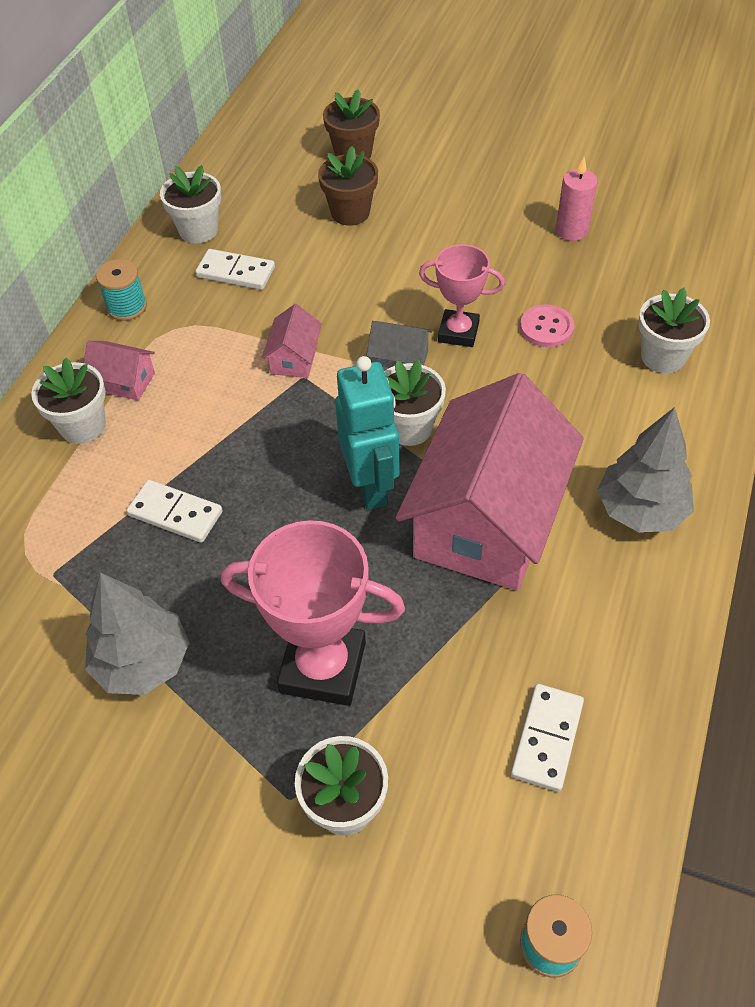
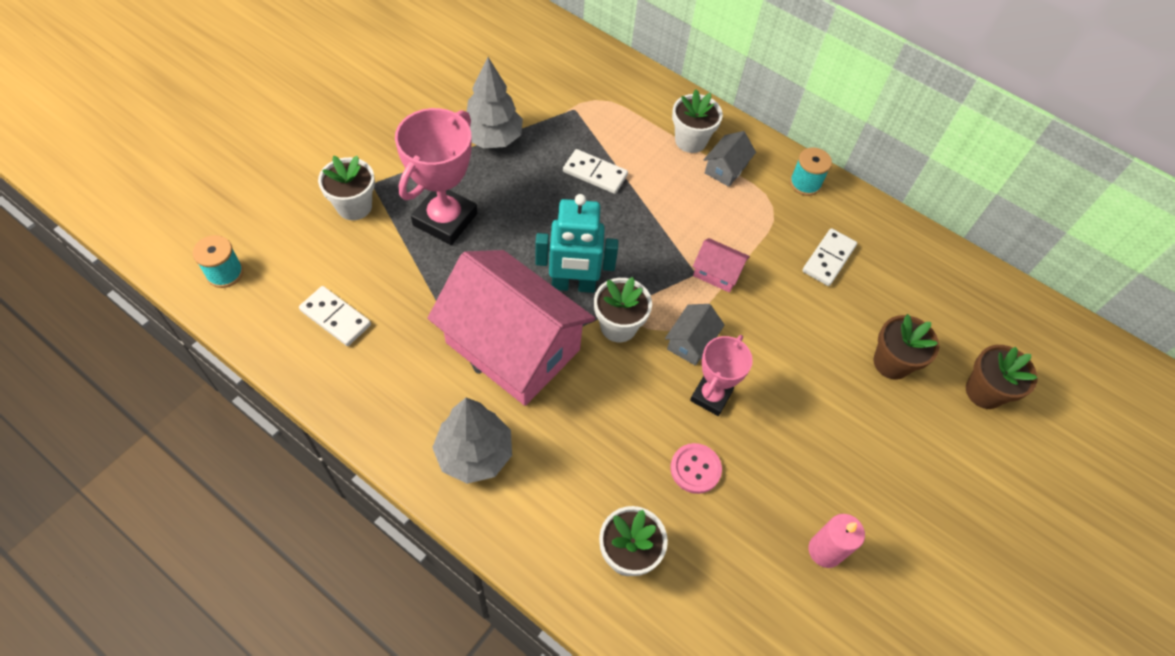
camera: 100 degrees right, 5 degrees up
pink house [84,341,155,401] -> grey house [704,131,756,187]
white domino [126,480,223,543] -> white domino turned 75 degrees clockwise [563,149,628,194]
white flower pot [160,165,221,243] -> none

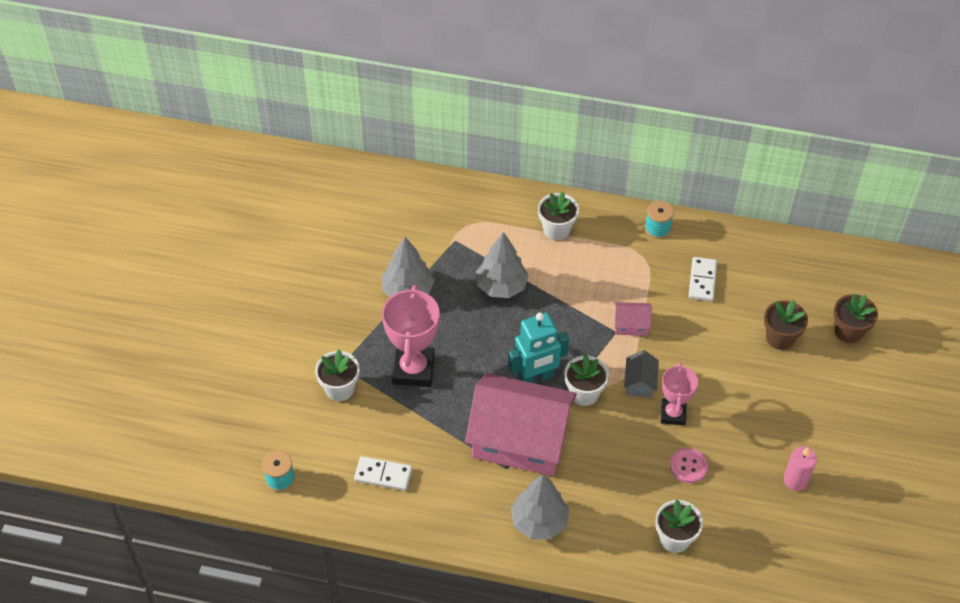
camera: 20 degrees left, 5 degrees down
white domino [563,149,628,194] -> grey tree [476,232,529,298]
grey house [704,131,756,187] -> none

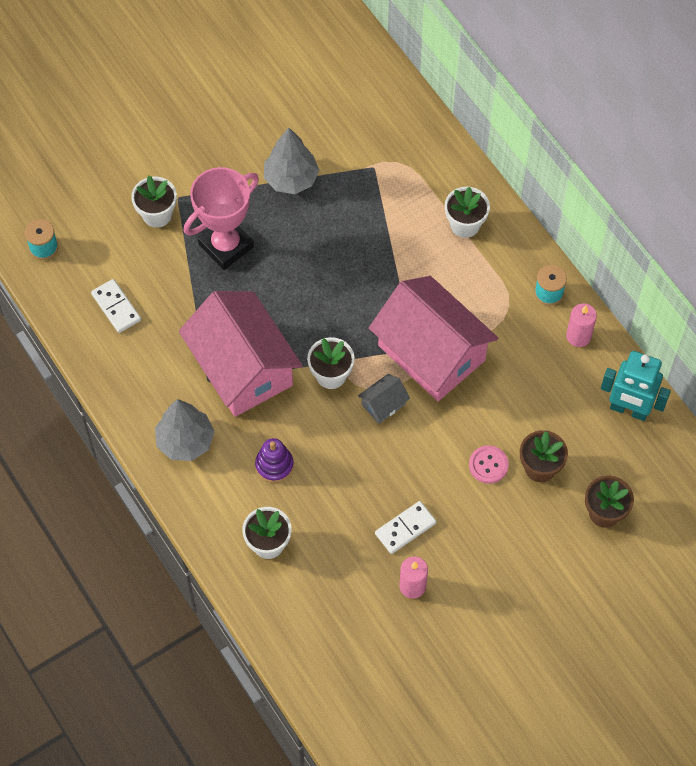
camera: 45 degrees right, 10 degrees up
grey tree [476,232,529,298] -> none
turquoise robot [508,313,569,383] -> turquoise robot moved to [601,351,671,421]
pink house [614,302,652,336] -> pink house [369,276,498,401], size x2.48
pink trophy [661,362,698,425] -> none
pink button [670,448,708,483] -> pink button moved to [469,445,509,484]
white domino [689,257,717,301] -> white domino moved to [375,501,436,554]
none -> purple stacking toy [255,438,294,483]
none -> pink candle [566,303,597,347]

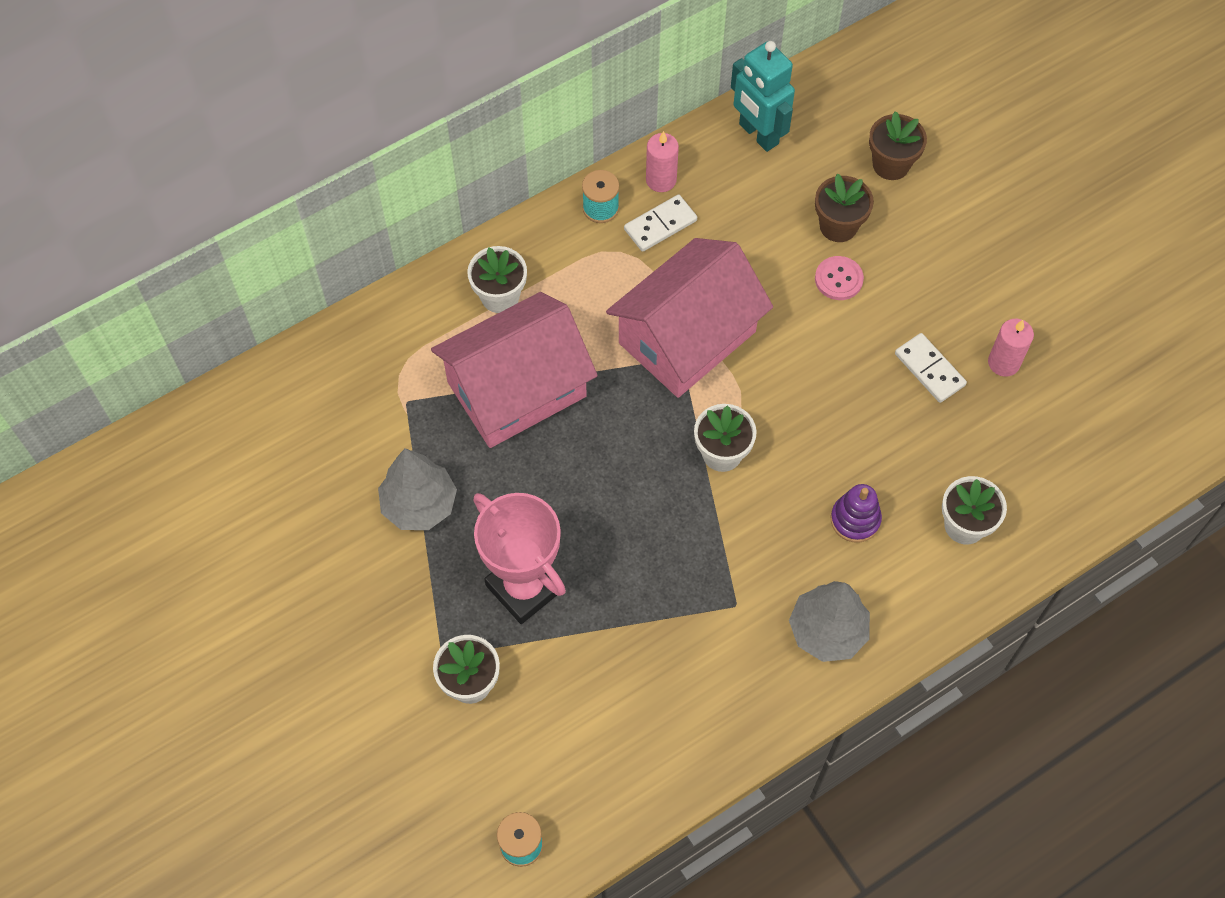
camera: 90 degrees left, 0 degrees up
white domino [91,279,141,333] -> white domino moved to [624,194,697,252]
pink house [179,291,302,417] -> pink house moved to [431,292,598,448]
grey house [358,374,410,424] -> none
turquoise robot [601,351,671,421] -> turquoise robot turned 120 degrees clockwise [731,41,795,152]

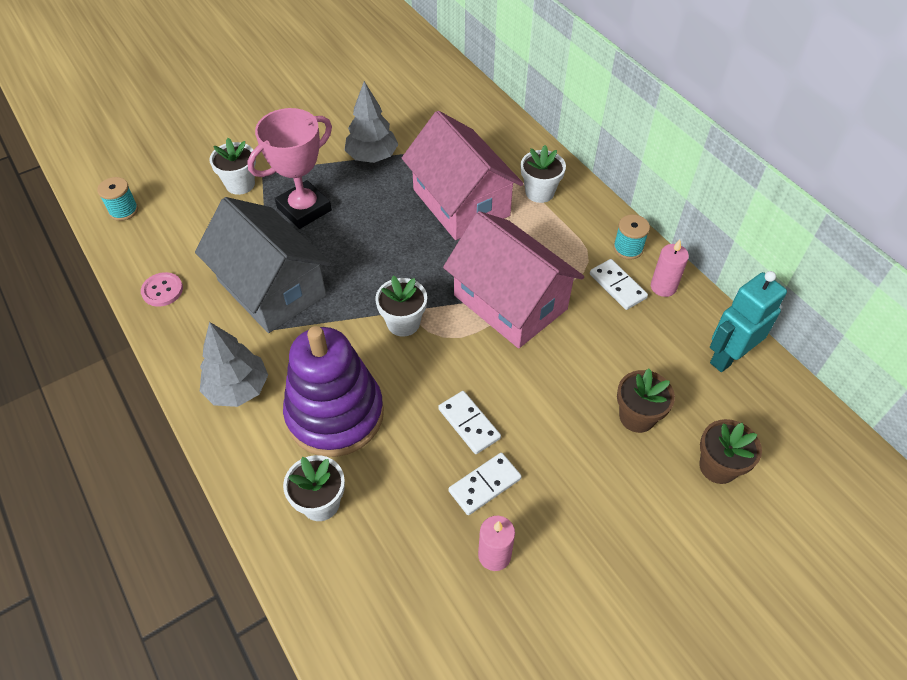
camera: 90 degrees right, 10 degrees down
pink button [815,256,864,300] -> pink button moved to [141,272,183,307]
purple stacking toy [831,484,882,543] -> purple stacking toy [283,326,384,457], size x2.24
none -> grey house [195,197,331,333]
none -> white domino [438,391,501,454]

